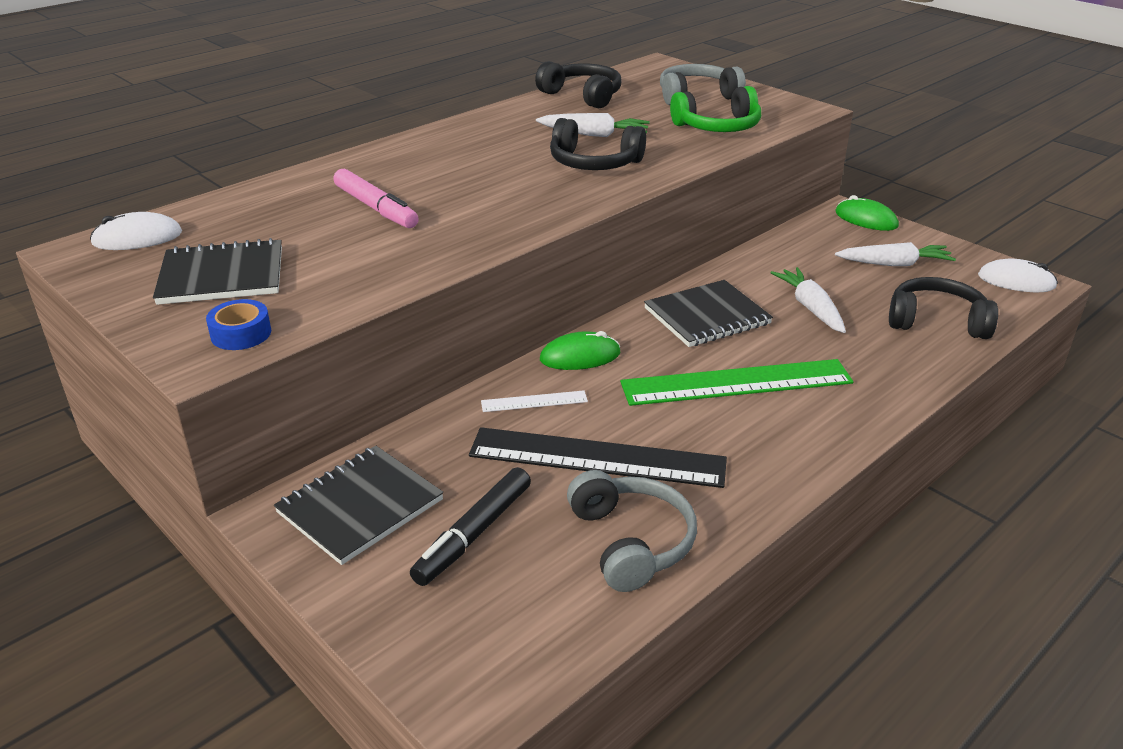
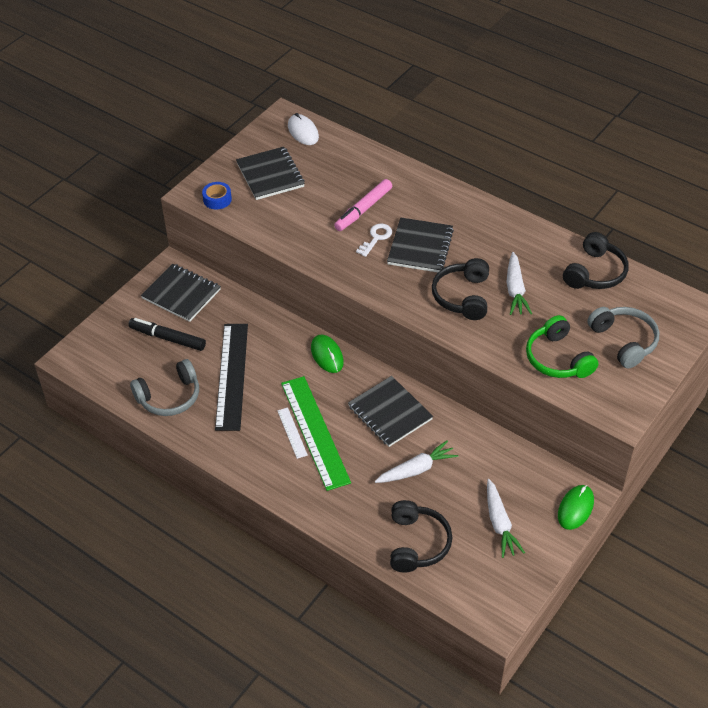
camera: 80 degrees right, 15 degrees up
white ruler [481,390,588,412] -> white ruler moved to [277,407,308,459]
white mouse [978,259,1058,292] -> none
none -> white key [356,224,392,257]
none -> black notebook [387,218,454,272]

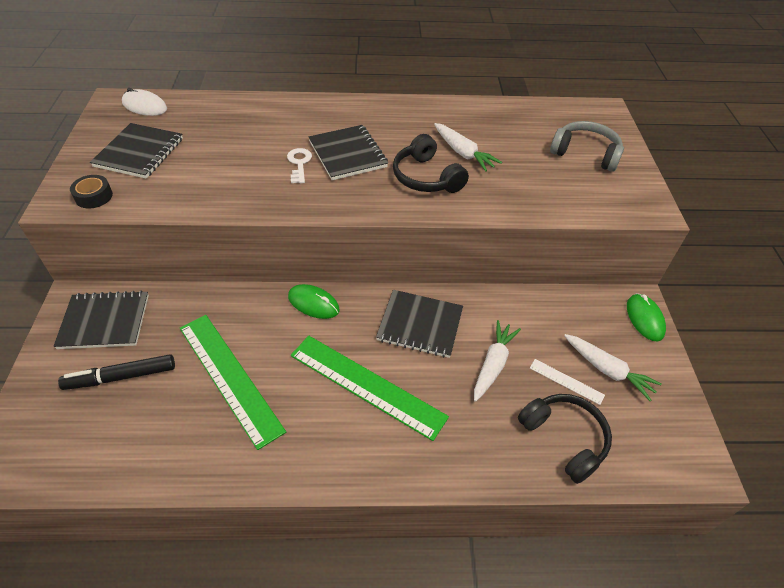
camera: 40 degrees left, 0 degrees up
grey headphones [130,359,199,416] -> none
blue tape [202,182,232,209] -> black tape [70,175,113,208]
black ruler [215,324,248,431] -> green ruler [180,315,286,450]
black notebook [236,147,305,200] -> black notebook turned 75 degrees clockwise [90,123,183,179]
white ruler [277,407,308,459] -> white ruler moved to [530,359,605,405]
pink marker [334,179,392,231] -> none
green headphones [526,315,598,378] -> none
black headphones [563,232,629,289] -> none

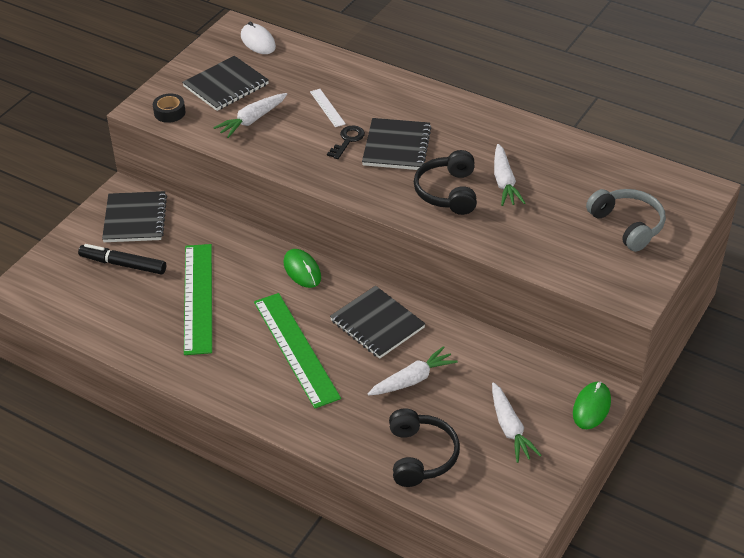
camera: 35 degrees right, 5 degrees down
black notebook [53,291,149,349] -> black notebook turned 60 degrees clockwise [102,191,167,242]
white key [287,148,312,183] -> black key [327,125,365,159]
white ruler [530,359,605,405] -> white ruler moved to [310,89,346,127]
none -> white carrot [213,93,287,138]

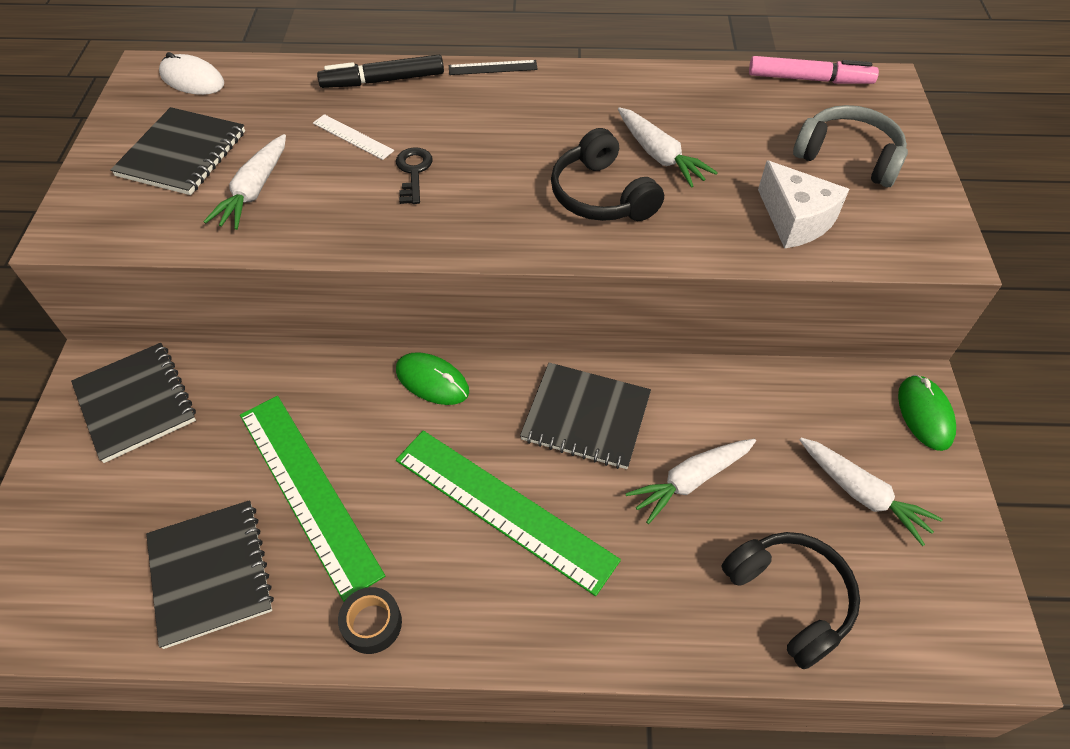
camera: 30 degrees left, 10 degrees up
black marker [78,244,166,274] -> black marker moved to [317,55,444,88]
black tape [153,94,185,123] -> black tape moved to [338,587,402,654]
black notebook [362,118,432,170] -> black notebook moved to [146,500,274,649]
white carrot [367,346,458,396] -> white carrot turned 150 degrees counterclockwise [625,439,756,524]
none -> black ruler [449,60,538,75]
none -> pink marker [749,56,879,84]
none -> white cheese [758,160,849,249]

